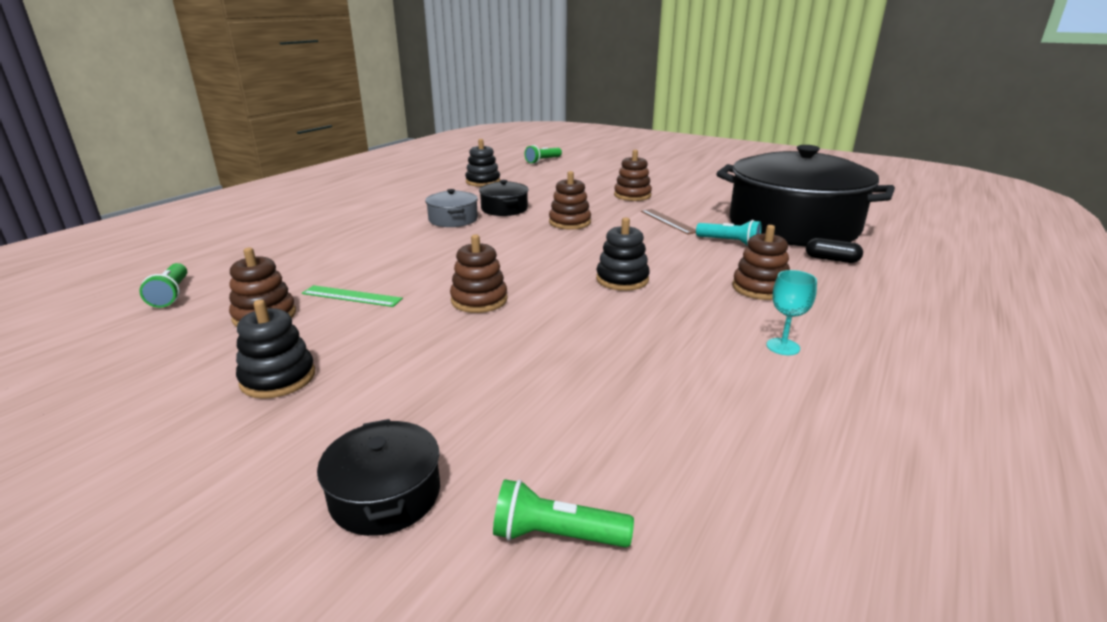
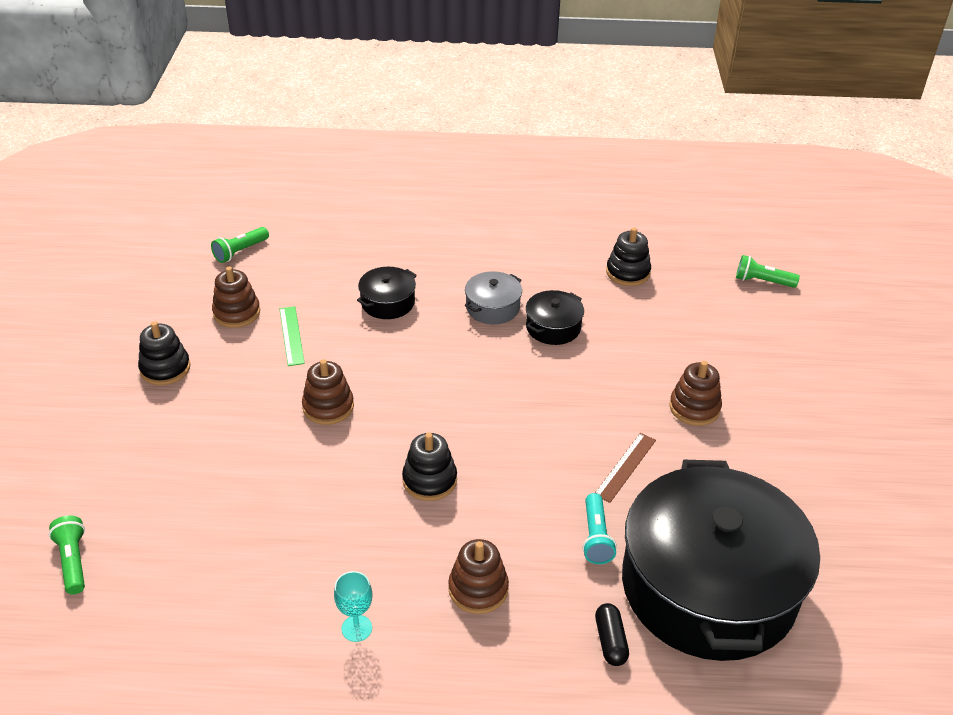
camera: 60 degrees right, 15 degrees up
black pot [317,419,440,536] -> black pot moved to [357,267,417,319]
brown stacking toy [549,171,591,230] -> none

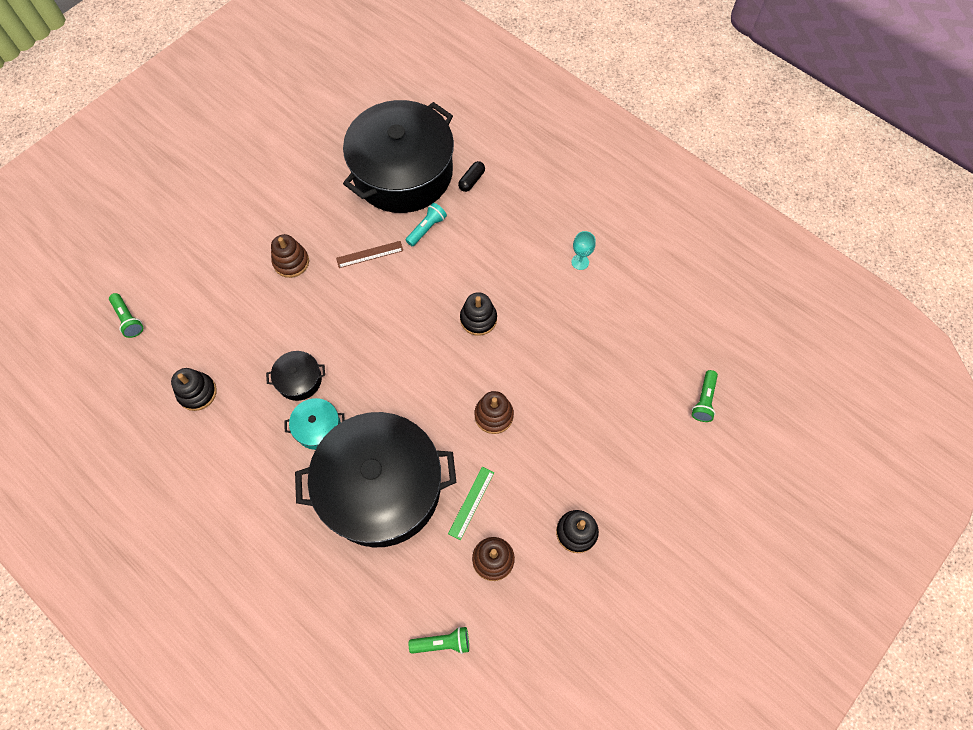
camera: 140 degrees left, 25 degrees up
black pot [357,267,417,319] -> black pot [295,412,457,547], size x2.50
brown stacking toy [448,539,509,614] -> none
grey pot [465,271,522,324] -> turquoise pot [284,398,345,450]

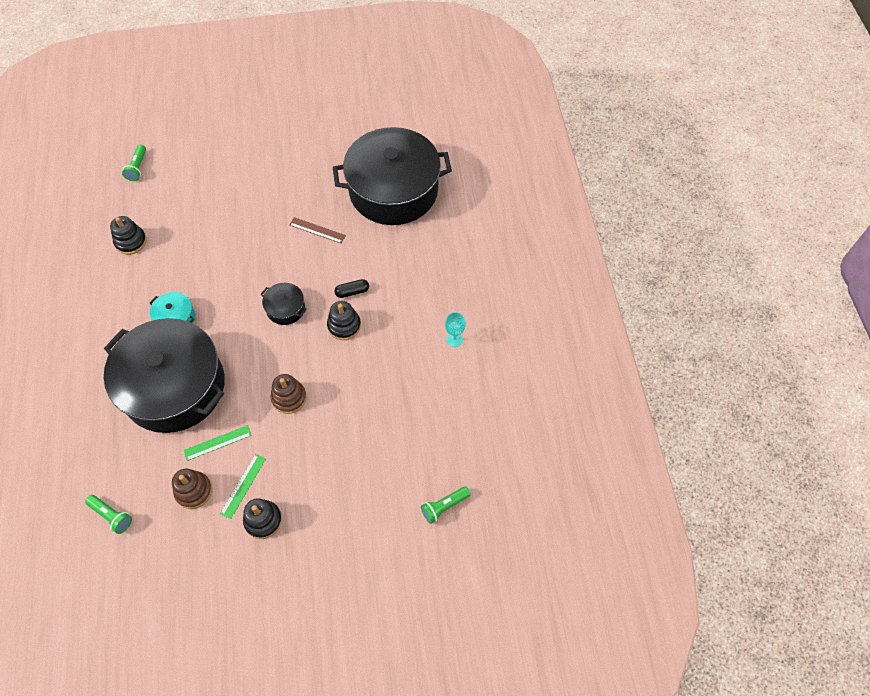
camera: 40 degrees right, 5 degrees down
black pot [266,351,325,401] -> black pot moved to [261,283,307,325]
brown stacking toy [271,234,309,278] -> none
turquoise flashlight [406,203,447,246] -> none
black capsule [458,161,485,192] -> black capsule moved to [334,279,369,298]
none -> green ruler [220,454,266,519]

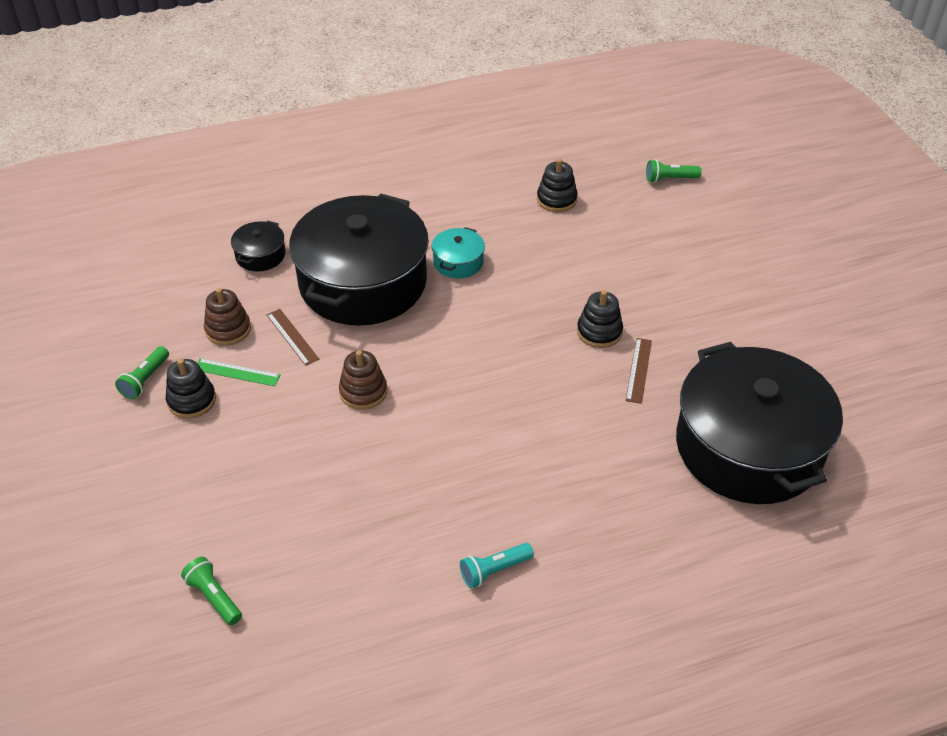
camera: 80 degrees right, 15 degrees down
green flashlight [85,495,132,534] -> green flashlight moved to [115,346,169,399]
green ruler [184,425,252,461] -> brown ruler [267,309,319,366]
black pot [261,283,307,325] -> black pot moved to [231,220,285,271]
black stacking toy [327,301,361,340] -> black stacking toy moved to [577,290,623,348]
black capsule [334,279,369,298] -> none
turquoise goblet [445,312,466,347] -> turquoise flashlight [460,543,534,588]

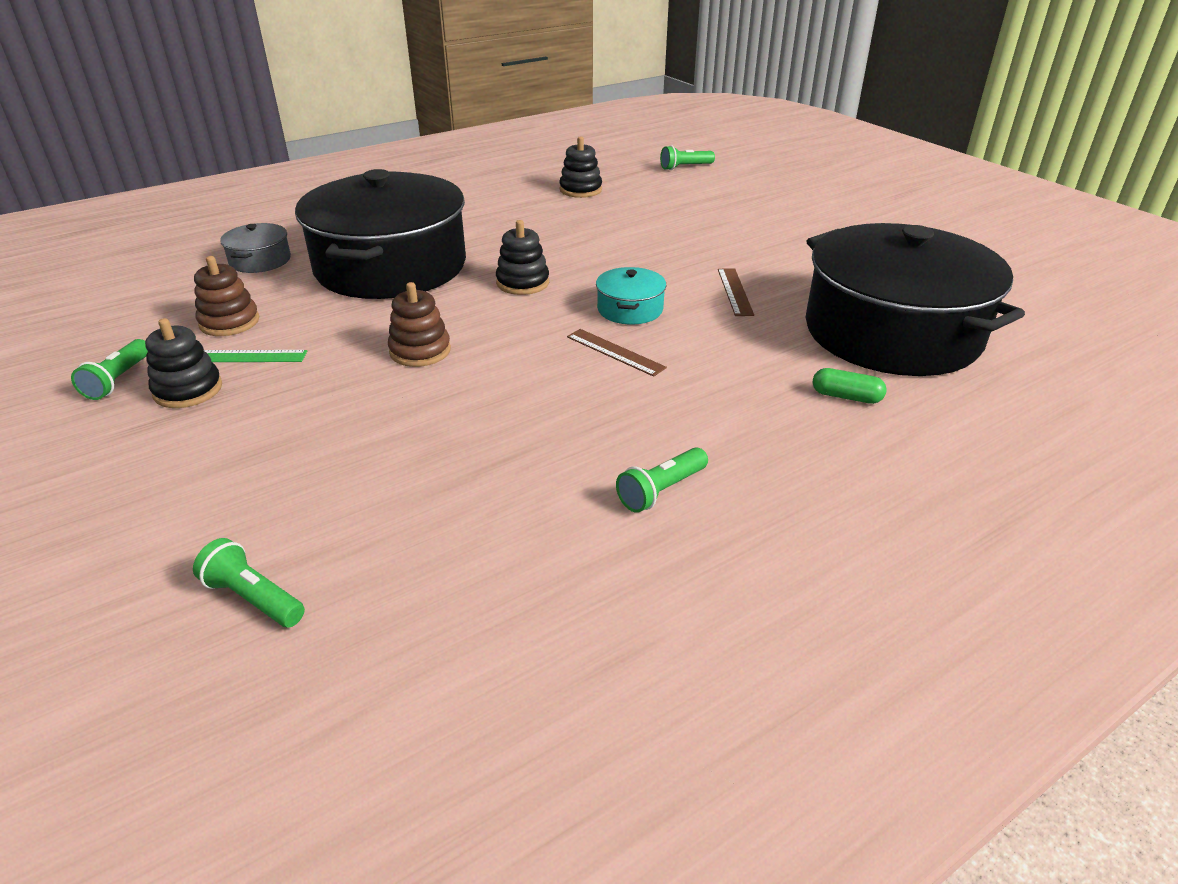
camera: 15 degrees left, 10 degrees down
black pot [231,220,285,271] -> grey pot [220,223,291,273]
brown ruler [267,309,319,366] -> brown ruler moved to [567,329,667,377]
turquoise pot [431,227,485,279] -> turquoise pot moved to [596,267,666,325]
turquoise flashlight [460,543,534,588] -> green flashlight [616,447,708,513]
black stacking toy [577,290,623,348] -> black stacking toy moved to [496,220,549,295]
none -> green capsule [813,368,887,404]

